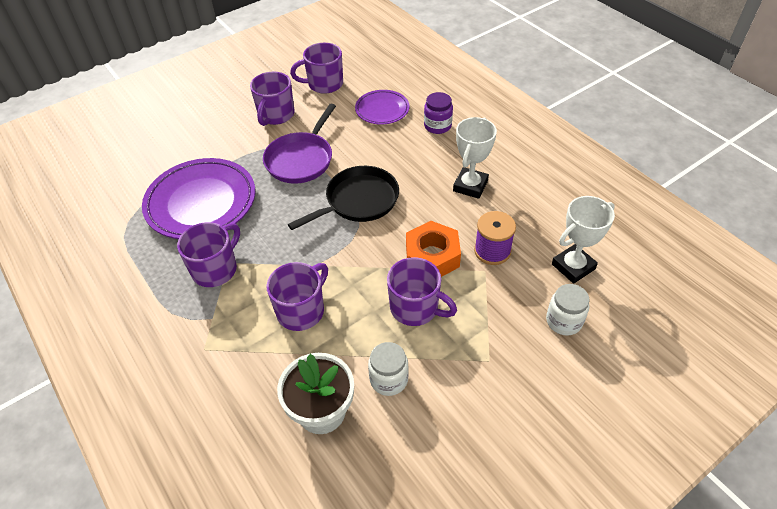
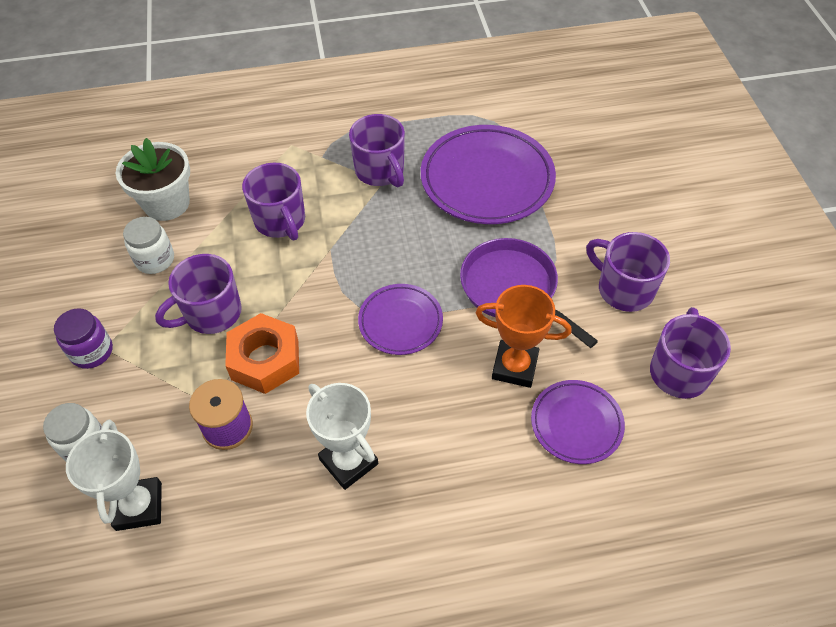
camera: 115 degrees right, 5 degrees up
black pan [288,166,399,230] -> purple plate [358,284,443,355]
purple jar [424,92,453,134] -> purple jar moved to [54,308,113,369]
none -> orange trophy [476,285,572,388]

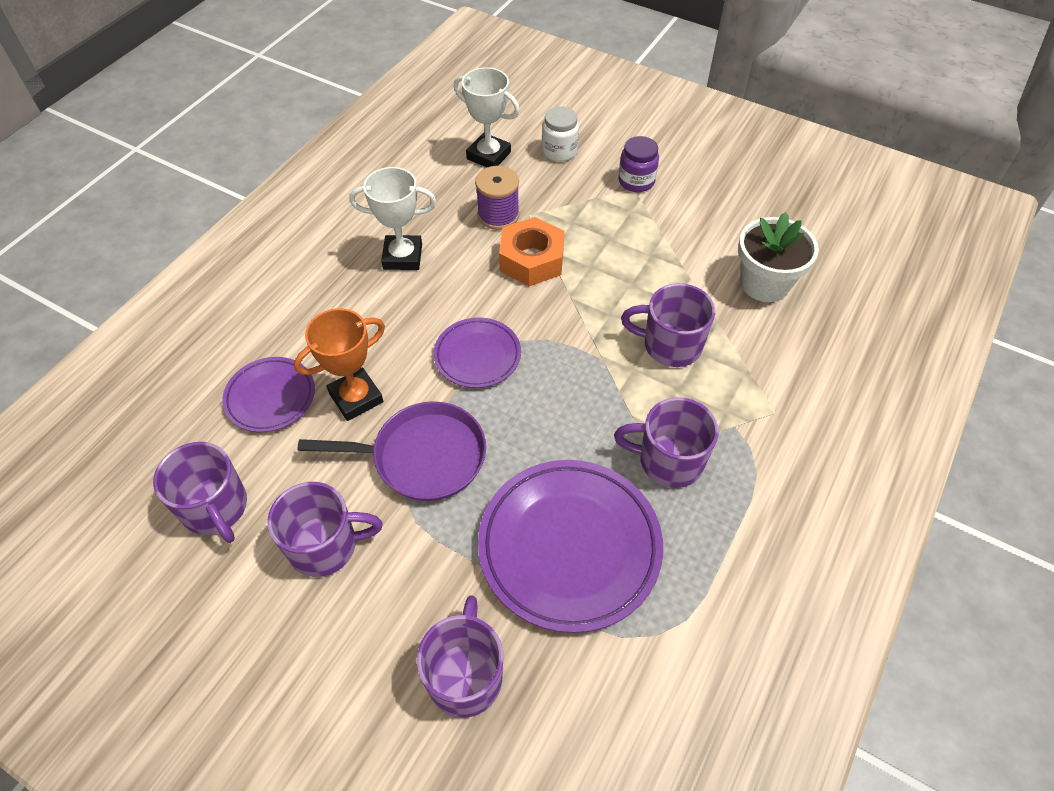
camera: 130 degrees right, 0 degrees up
white jar [123,217,174,274] -> none
purple mug [155,254,242,334] -> purple mug moved to [417,595,503,718]

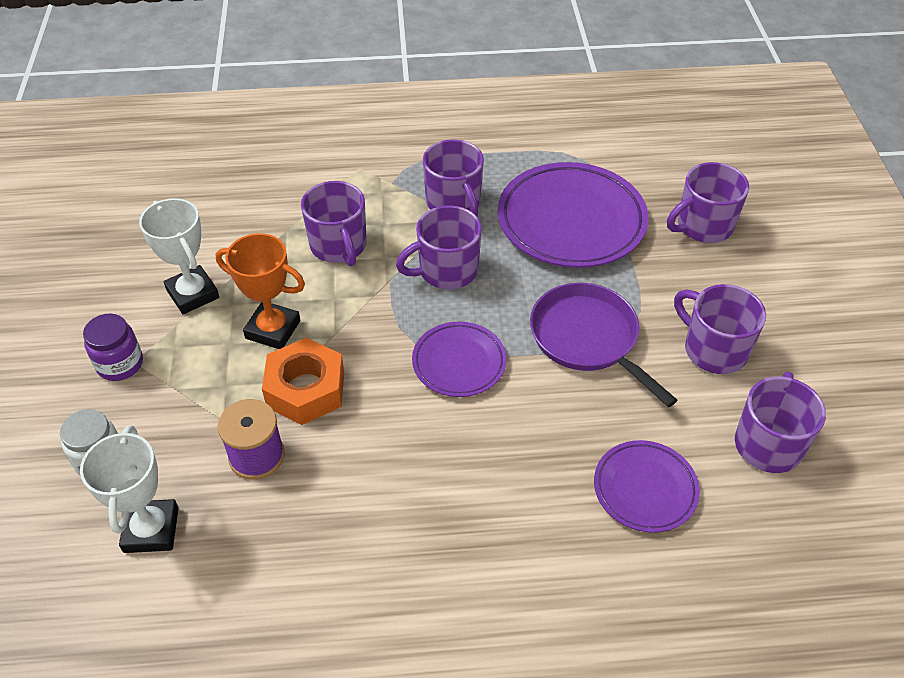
camera: 125 degrees left, 5 degrees down
orange trophy [294,308,385,421] -> orange trophy moved to [215,233,305,349]
white trophy [349,167,436,270] -> white trophy moved to [139,198,219,314]
white flower pot [738,212,819,302] -> none
none -> purple mug [396,205,482,289]

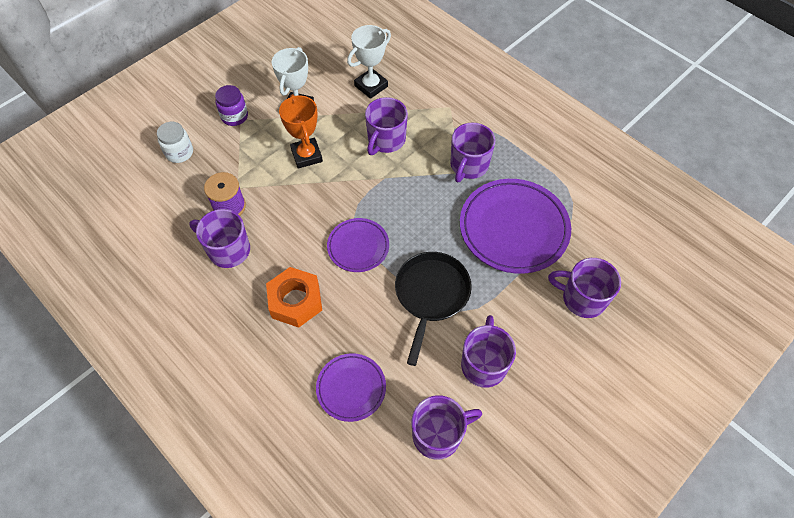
camera: 50 degrees right, 10 degrees up
white trophy [80,425,179,553] -> white trophy moved to [347,25,391,99]
orange nut [262,338,344,425] -> orange nut moved to [266,267,322,328]
purple mug [396,205,482,289] -> purple mug moved to [189,209,250,268]
purple pan [530,283,677,407] -> black pan [395,252,472,366]

